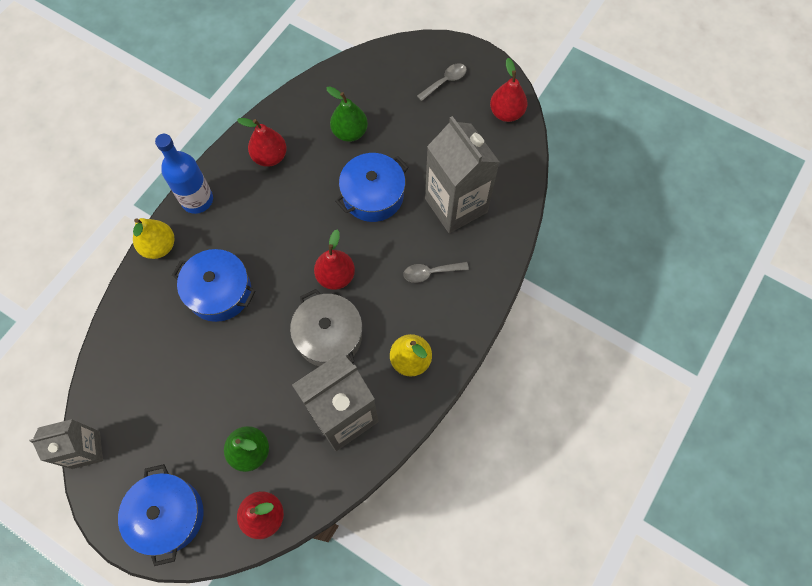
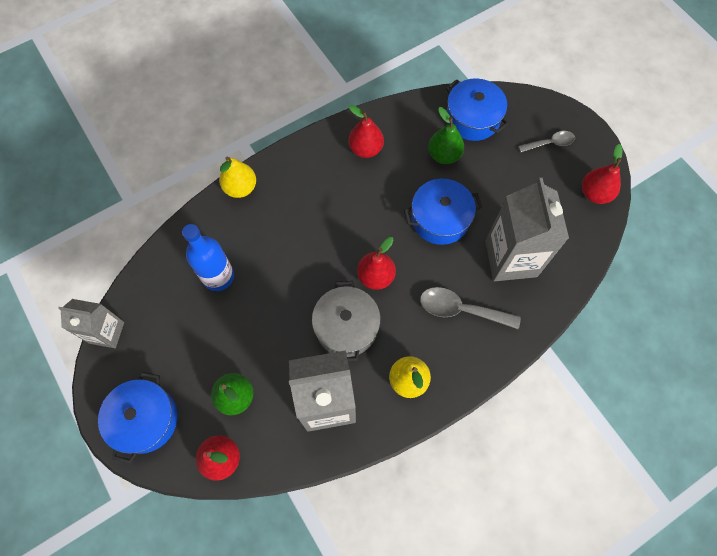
camera: 25 degrees right, 0 degrees up
blue bottle [155,134,213,214] -> blue bottle moved to [182,224,234,291]
blue pot [172,249,256,322] -> blue pot moved to [446,78,508,141]
grey spoon [403,262,469,283] -> grey spoon [420,287,521,329], size x1.58

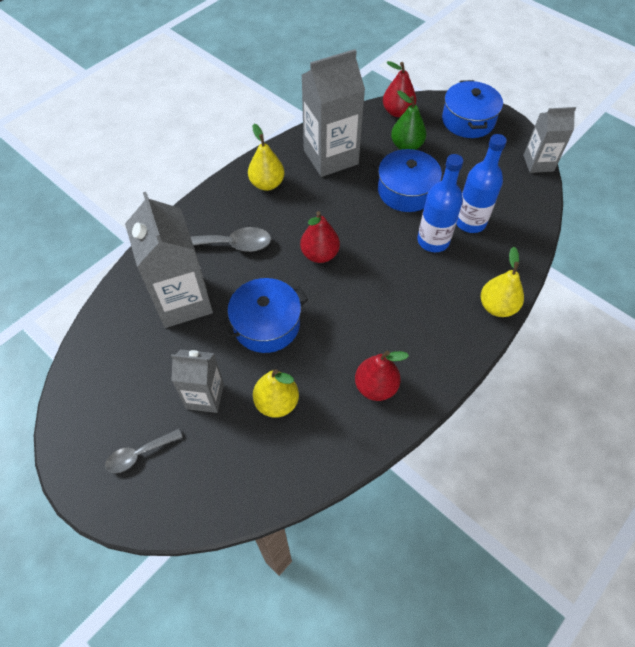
camera: 165 degrees right, 10 degrees down
grey pot [312,281,381,361] -> none
green pear [428,107,464,164] -> yellow pear [253,369,299,418]
blue pot [446,78,508,141] -> blue pot moved to [372,149,442,212]
red pear [582,144,623,204] -> none
none -> grey carton [171,350,224,413]
none -> blue bottle [417,154,463,252]

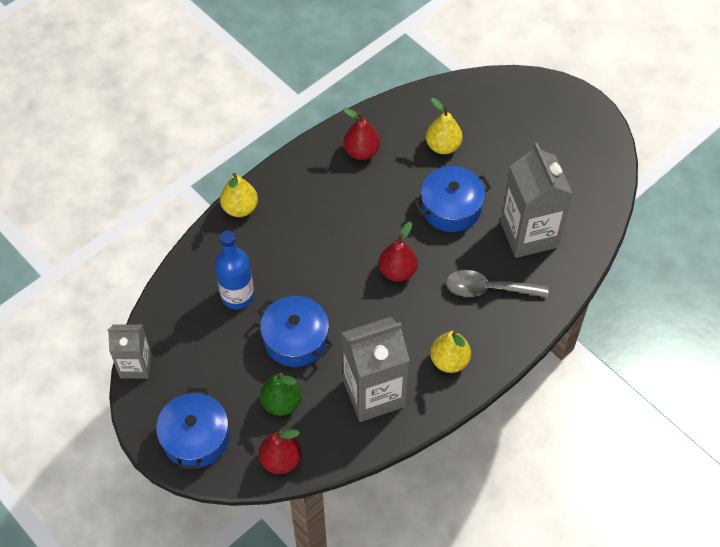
camera: 175 degrees left, 0 degrees up
grey spoon [105,429,183,473] -> none
grey carton [171,350,224,413] -> none
blue bottle [417,154,463,252] -> none

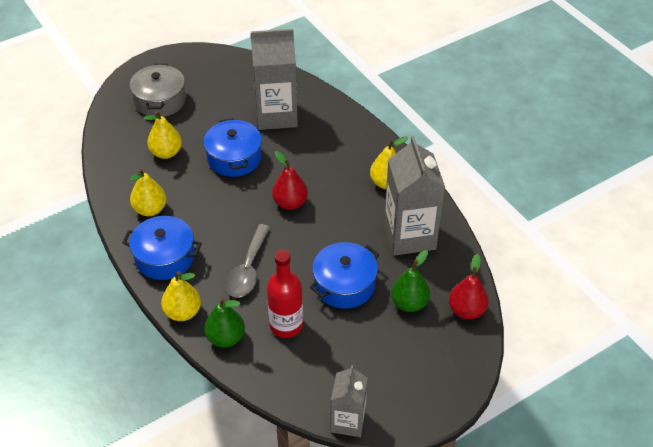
camera: 80 degrees left, 10 degrees down
blue pot [156,388,229,469] -> blue pot moved to [122,216,202,280]
blue bottle [215,230,254,309] -> red bottle [267,250,303,338]
red pear [343,108,380,160] -> yellow pear [130,169,167,216]
grey spoon [446,270,548,298] -> grey spoon moved to [225,224,271,297]
none -> grey pot [129,64,186,117]
none -> green pear [204,298,245,347]

